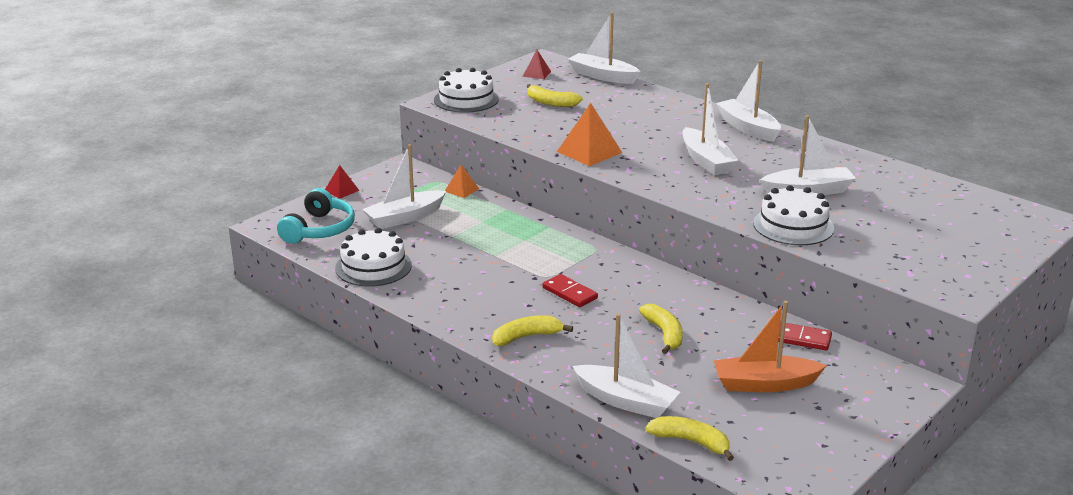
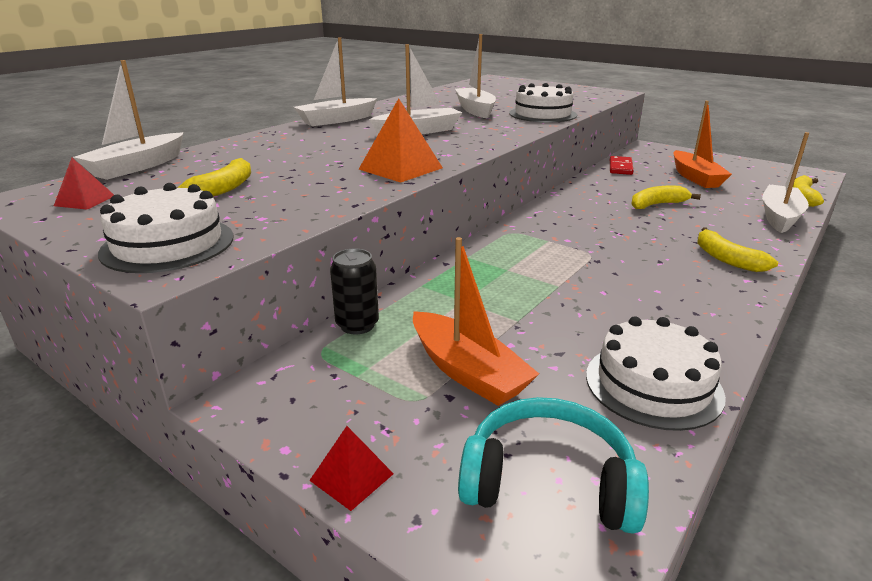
camera: 95 degrees left, 0 degrees up
white boat [362,144,446,229] -> orange boat [413,237,539,406]
orange pyramid [445,165,479,198] -> black can [330,248,379,335]
red domino [542,274,598,307] -> none

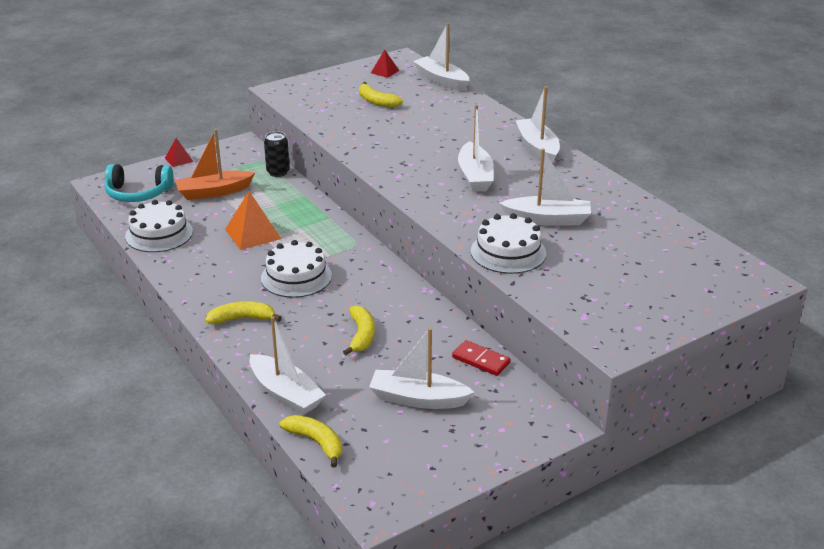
camera: 110 degrees right, 5 degrees up
white cake [98,183,233,273] -> white cake moved to [261,240,332,298]
orange pyramid [359,98,443,183] -> orange pyramid moved to [225,191,281,250]
turquoise headphones [458,397,649,534] -> turquoise headphones turned 60 degrees clockwise [104,164,174,202]
orange boat [673,101,732,188] -> white boat [369,328,474,409]

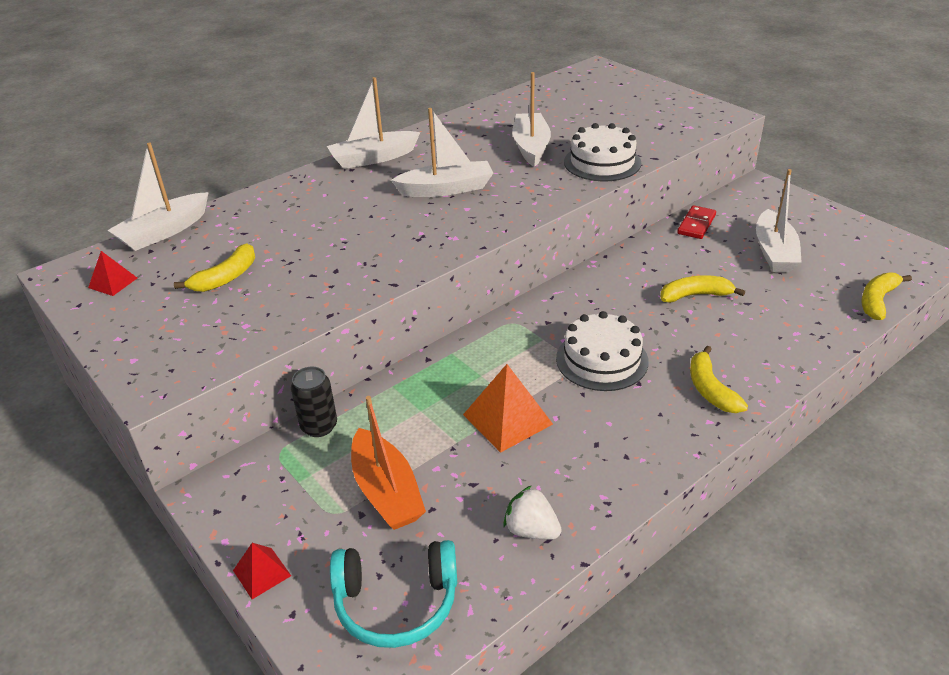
camera: 95 degrees left, 5 degrees up
turquoise headphones [104,164,174,202] -> turquoise headphones turned 90 degrees clockwise [330,540,457,648]
white cake [125,200,193,252] -> white strawberry [503,485,562,540]
white boat [249,316,326,415] -> none

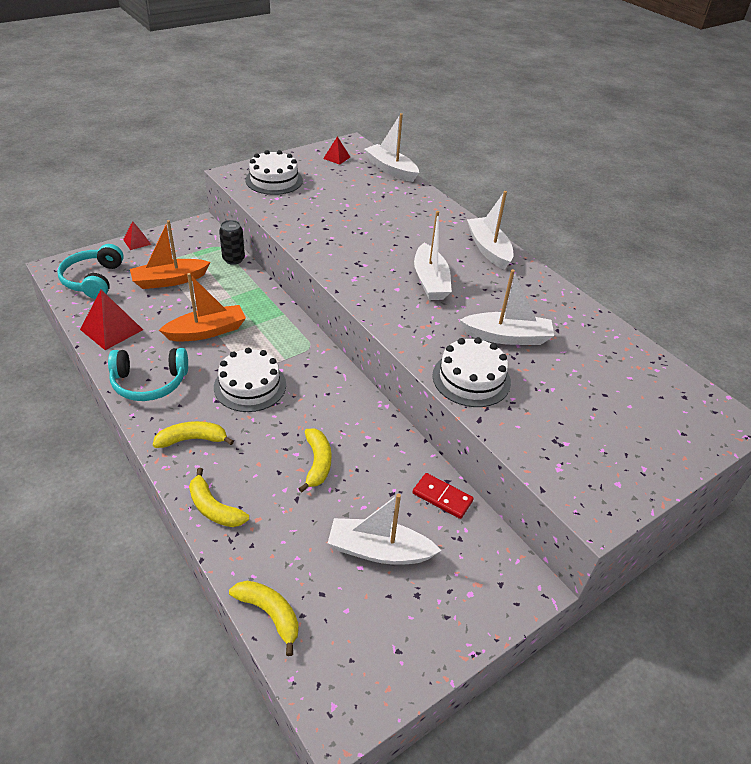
camera: 90 degrees right, 5 degrees up
yellow banana [174,243,255,292] -> yellow banana moved to [189,468,249,527]
orange pyramid [463,364,553,453] -> orange boat [159,273,246,342]
white strawberry [503,485,562,540] -> red pyramid [80,290,143,350]
none -> turquoise headphones [108,348,188,401]
none -> white cake [245,150,303,195]

